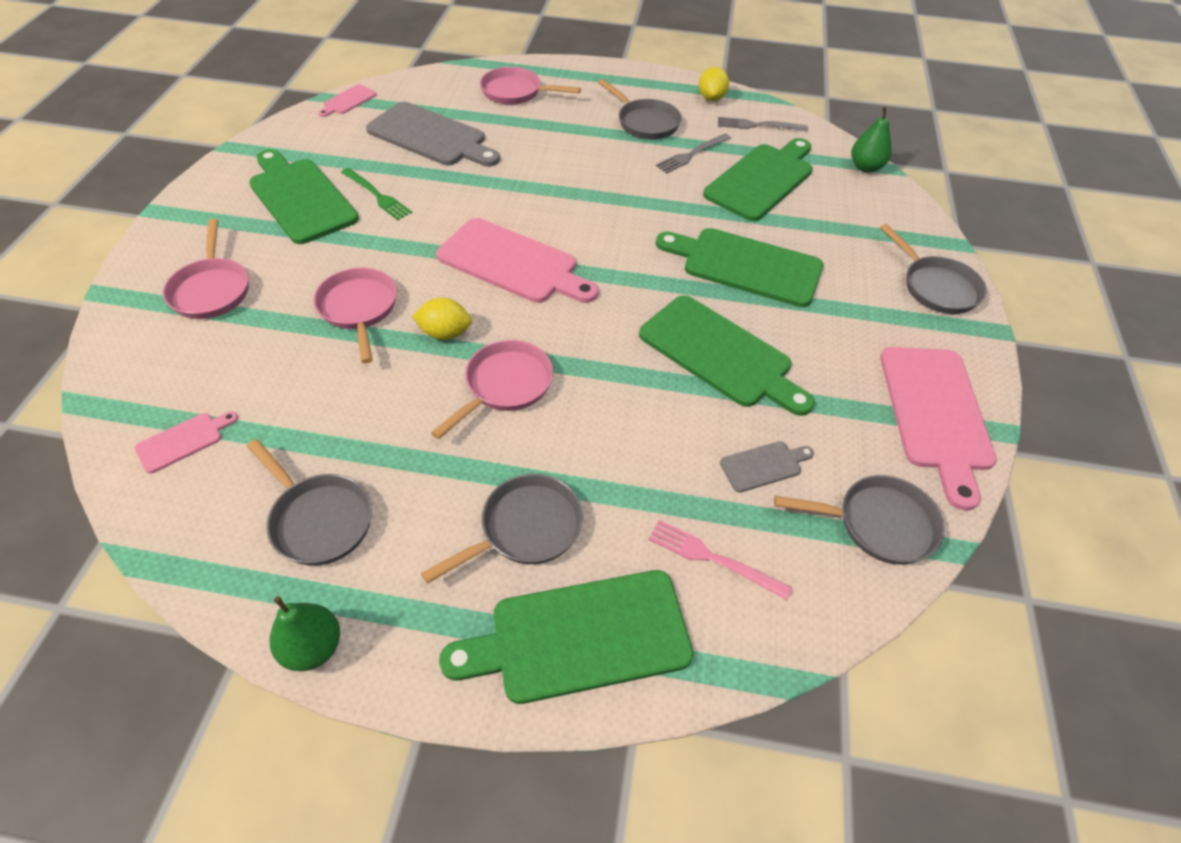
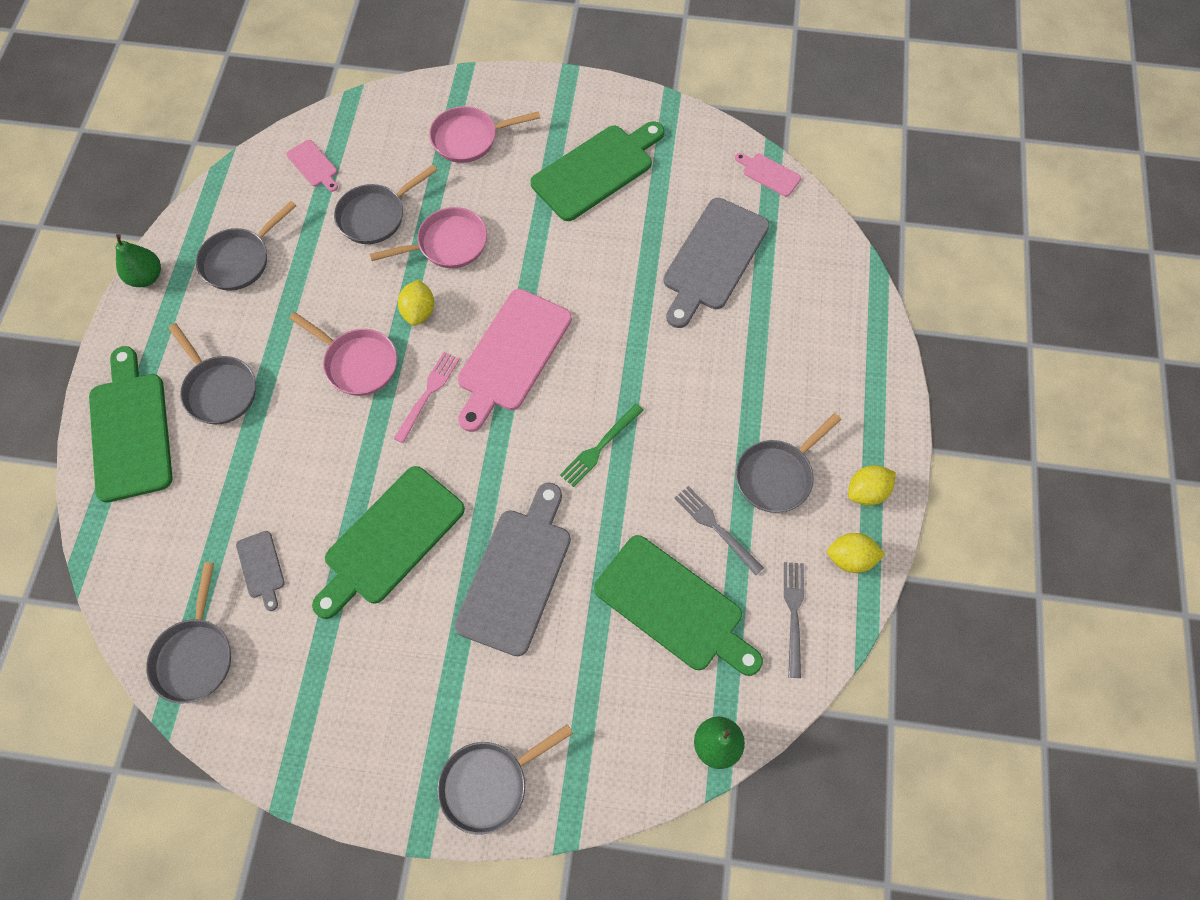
camera: 90 degrees right, 15 degrees up
green fork [341,168,412,220] -> green fork moved to [560,403,644,487]
pink pan [480,67,581,105] -> none
pink fork [648,520,792,600] -> pink fork moved to [394,352,460,443]
green cutting board [656,228,823,307] -> grey cutting board [455,483,571,656]
pink cutting board [880,347,997,511] -> none
none -> grey pan [334,165,437,244]
none -> yellow lemon [848,465,896,506]

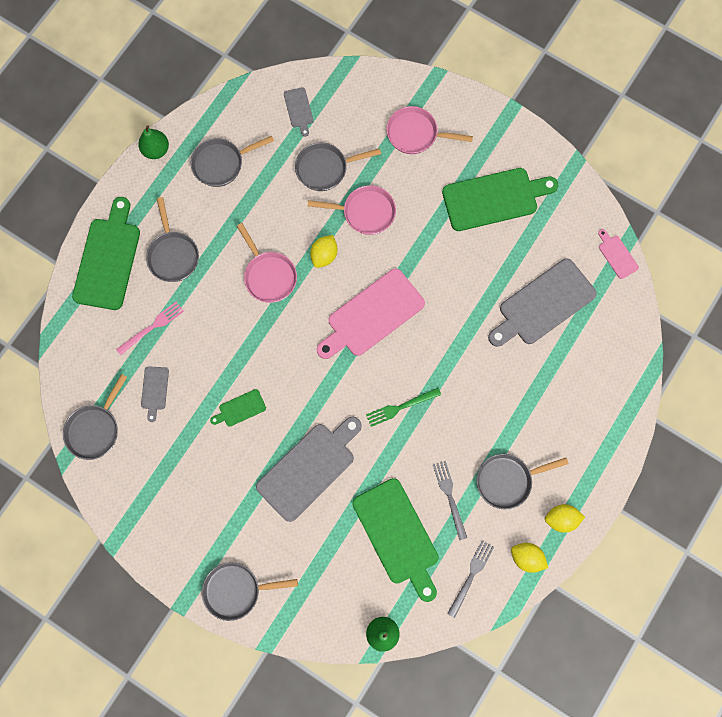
camera: 25 degrees right, 10 degrees up
pink cutting board [287,140,338,192] -> grey cutting board [284,87,313,137]
green cutting board [312,466,465,619] -> green cutting board [210,389,266,427], size x0.46
pink fork [394,352,460,443] -> pink fork moved to [116,302,184,355]

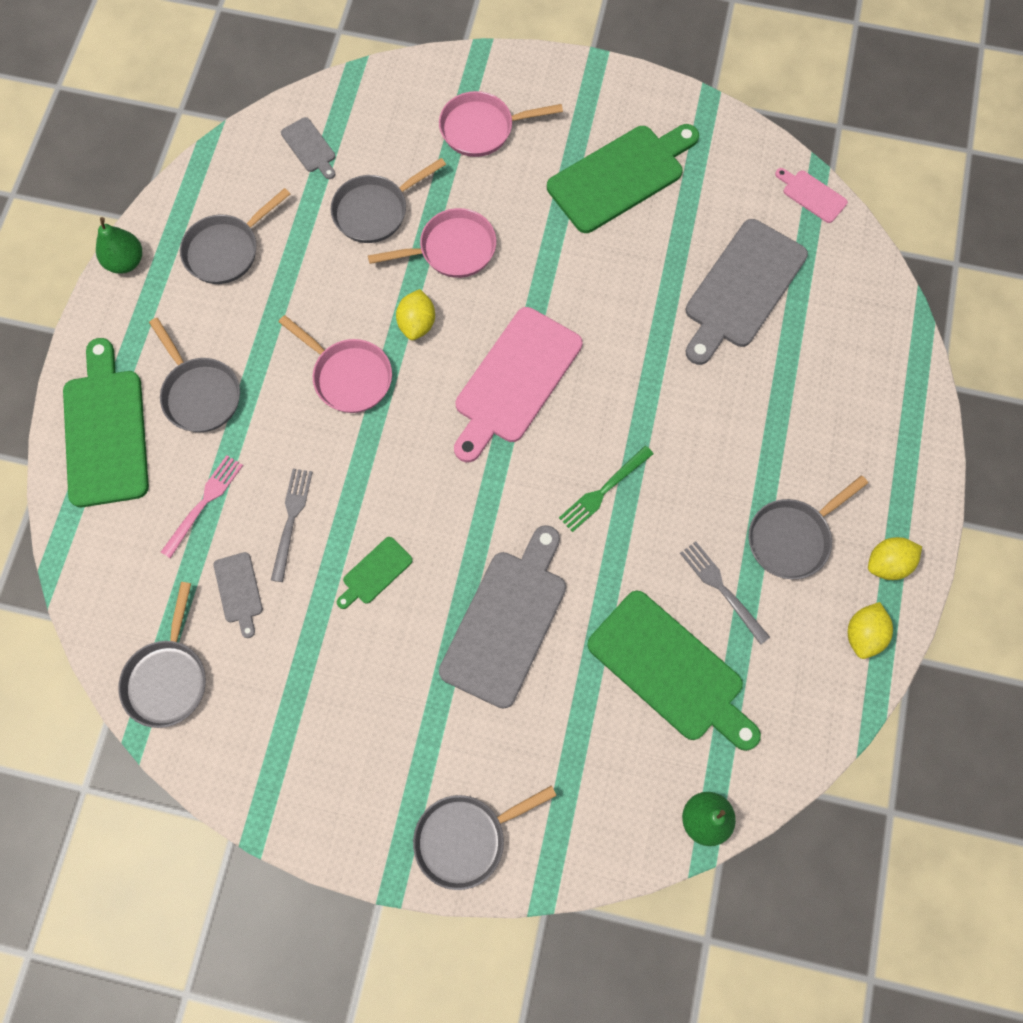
camera: 20 degrees left, 5 degrees down
grey fork [447,540,494,618] -> grey fork moved to [271,469,313,582]
yellow lemon [511,543,548,573] -> yellow lemon turned 75 degrees counterclockwise [848,602,893,659]

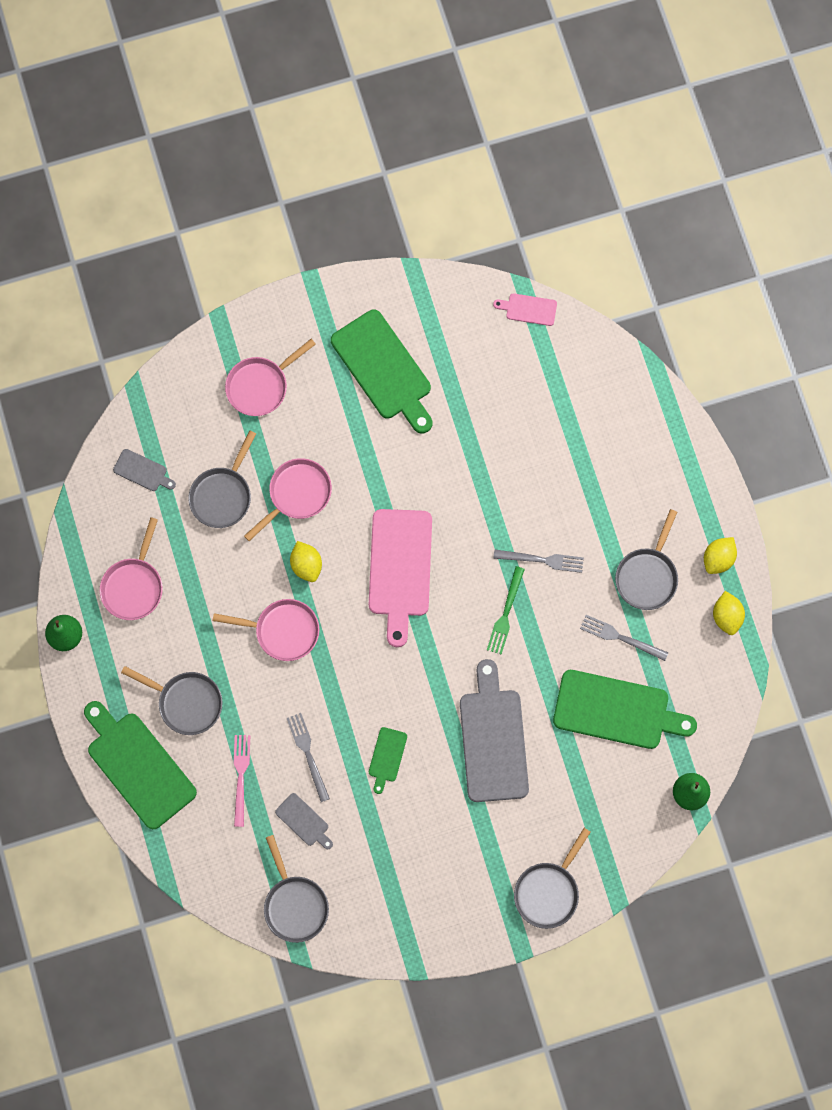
camera: 30 degrees left, 5 degrees up
grey pan [180,188,290,284] -> pink pan [100,517,163,620]
green cutting board [547,124,699,233] -> green cutting board turned 120 degrees clockwise [331,310,432,433]
grey cutting board [686,219,808,365] -> none
none -> grey fork [493,550,584,573]

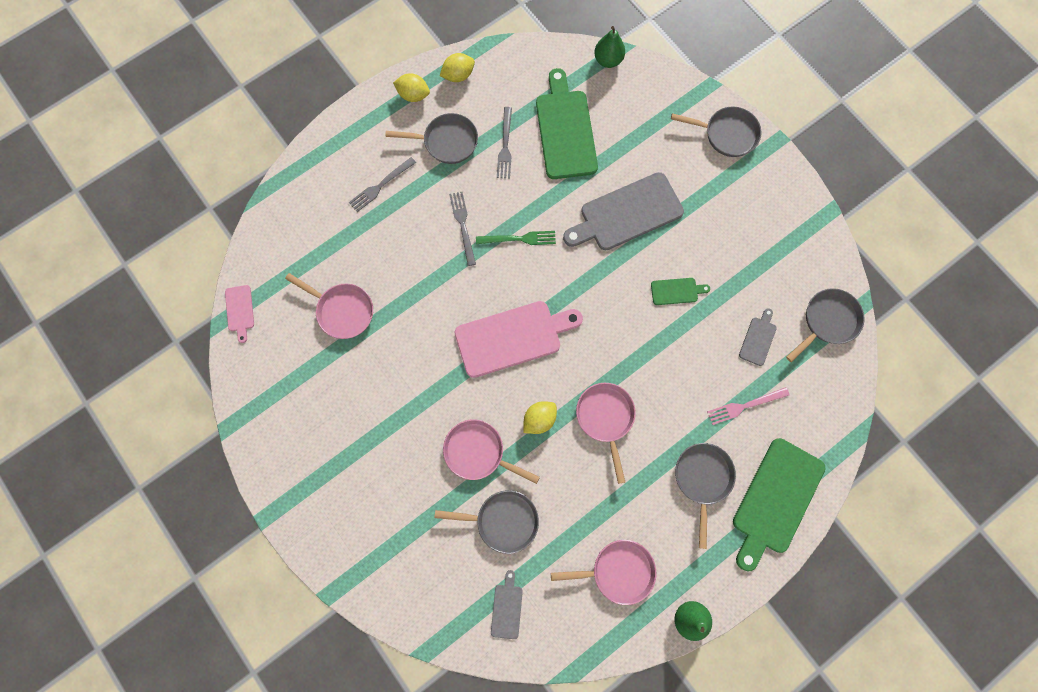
camera: 110 degrees left, 0 degrees up
pink pan [225,339,316,416] -> pink pan moved to [285,273,373,339]
grey fork [287,713,330,802] -> grey fork moved to [349,157,416,212]
green cutting board [331,310,432,433] -> none

